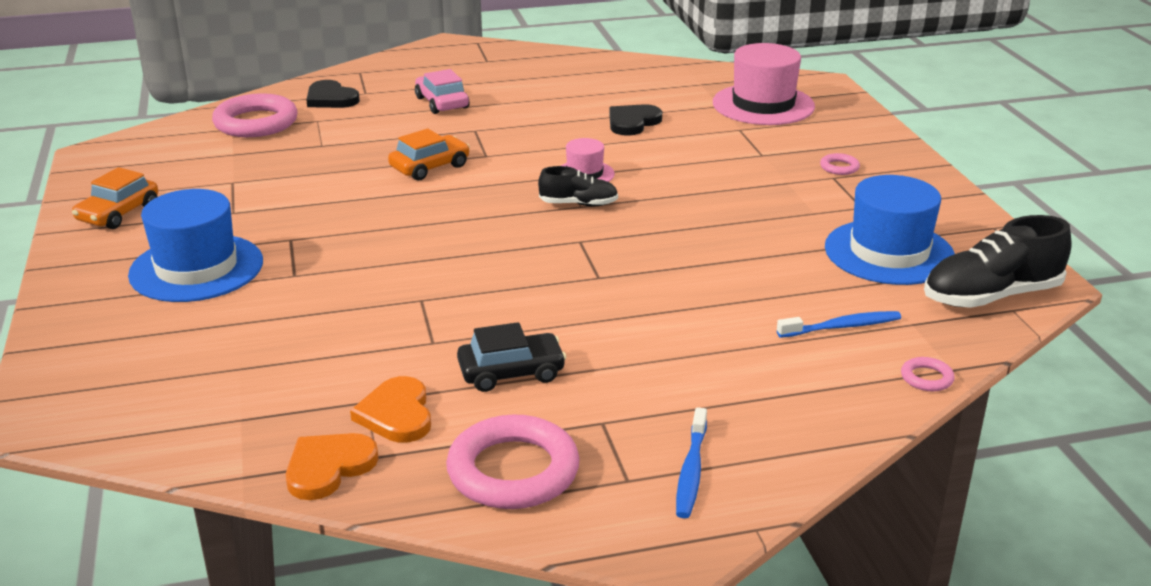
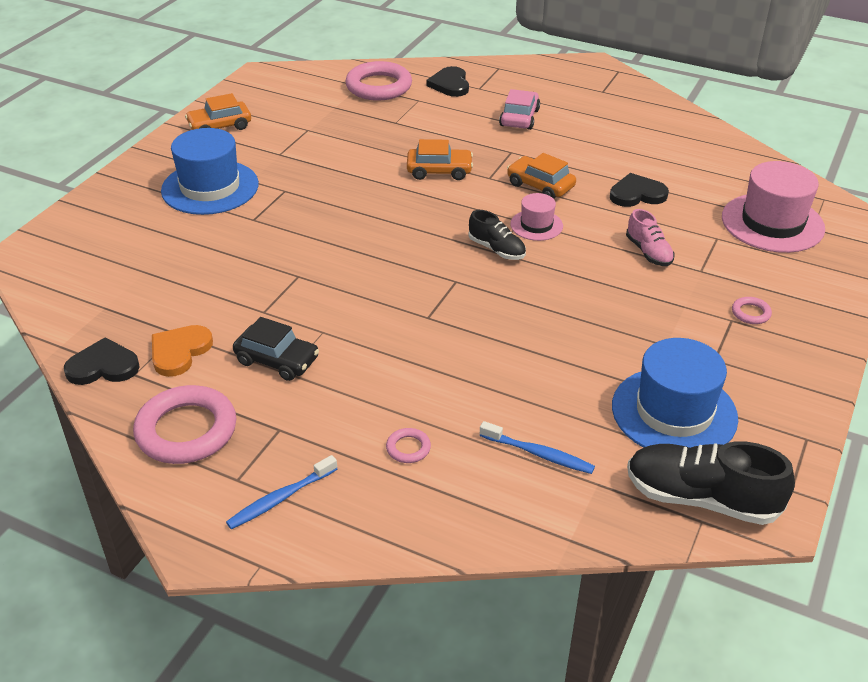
camera: 40 degrees right, 10 degrees up
orange heart [286,433,379,500] -> black heart [64,337,140,385]
pink ring [901,357,955,391] -> pink ring moved to [386,428,431,463]
none -> orange car [507,153,576,199]
none -> pink shoe [626,209,674,266]

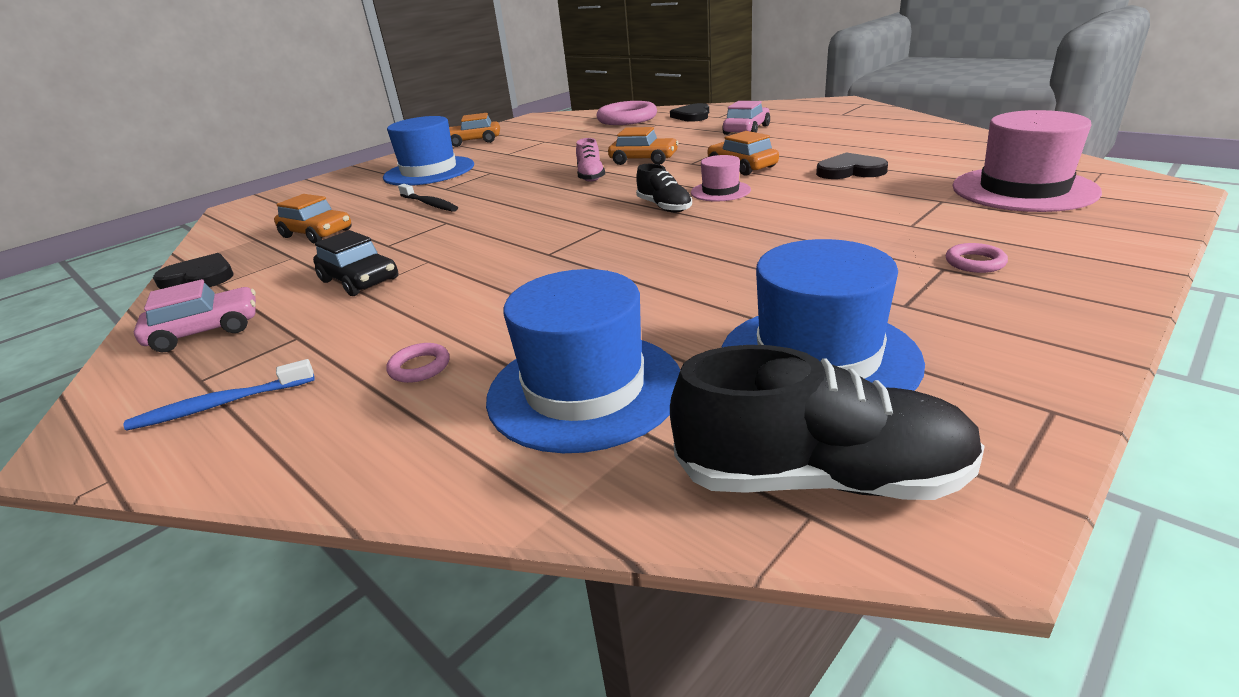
camera: 20 degrees right, 10 degrees down
pink ring [133,385,236,464] -> pink car [134,279,256,352]
orange heart [152,325,213,377] -> none
blue toothbrush [480,421,595,474] -> blue hat [486,269,680,453]
pink shoe [626,209,674,266] -> pink shoe moved to [576,138,605,182]
black shoe [627,441,795,525] -> black shoe turned 150 degrees clockwise [670,345,985,500]
none -> orange car [274,194,351,244]
none -> black toothbrush [398,184,458,212]

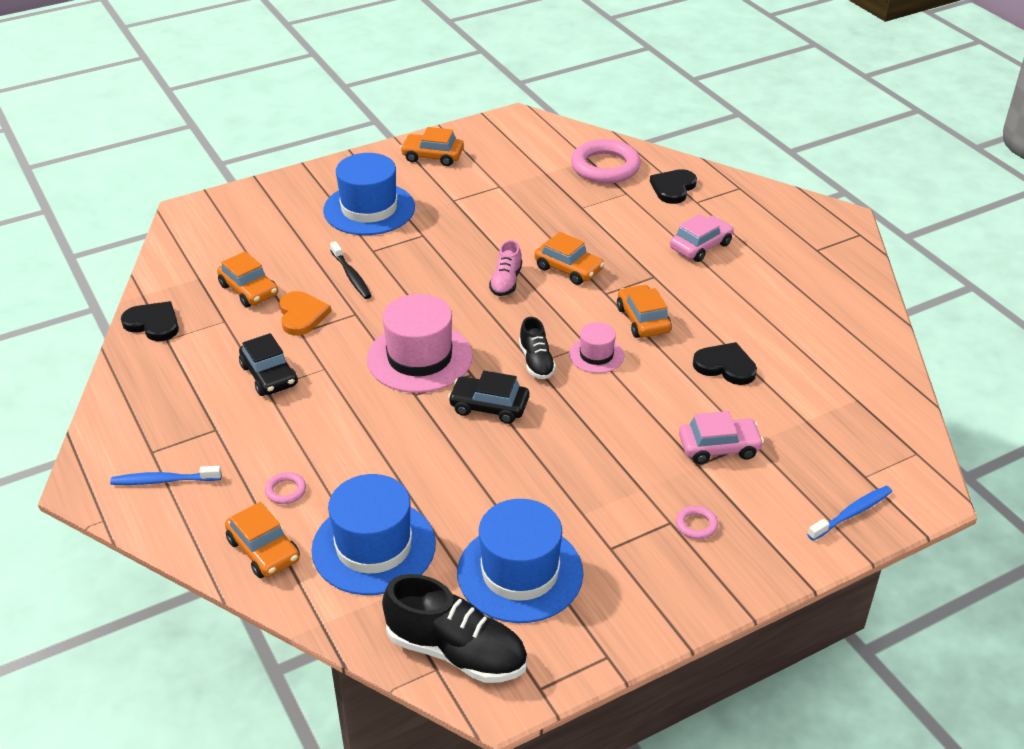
camera: 15 degrees right, 10 degrees up
pink car [134,279,256,352] -> pink car moved to [679,411,764,464]
pink hat [952,110,1102,212] -> pink hat moved to [367,294,473,393]
none -> orange car [225,502,300,578]
none -> orange heart [279,291,331,335]
none -> black car [448,371,529,424]
none -> blue toothbrush [807,486,892,541]

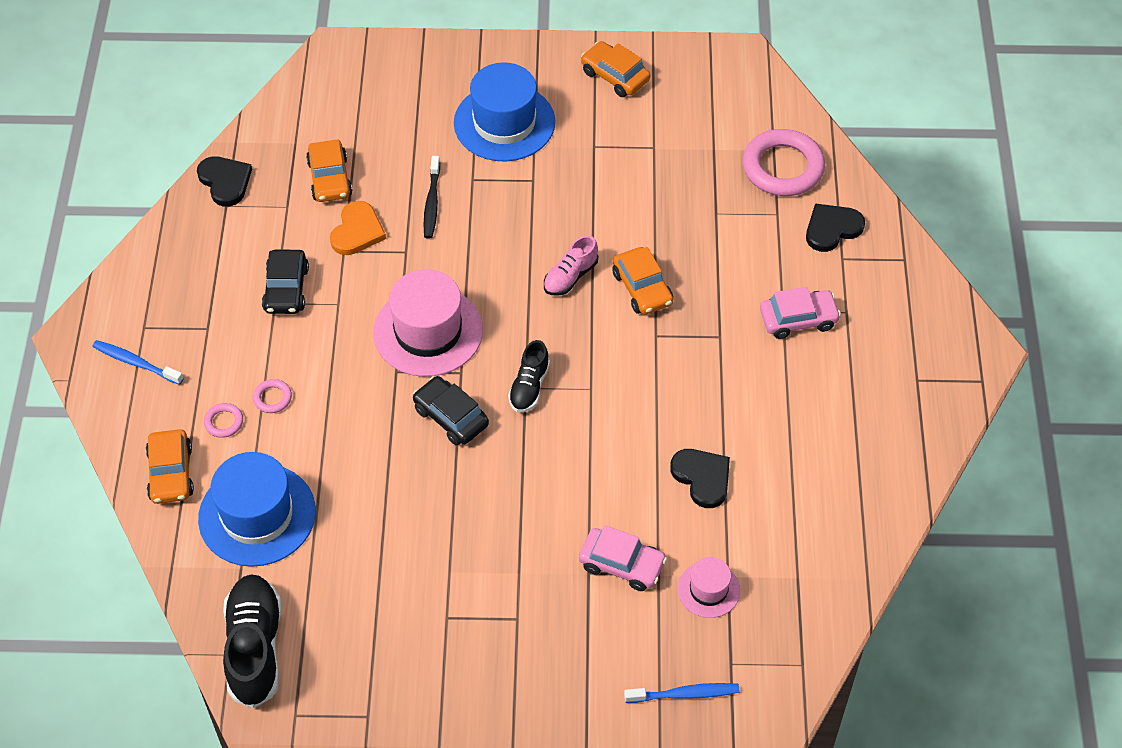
camera: 30 degrees right, 15 degrees up
black shoe [382,574,527,683] -> black shoe turned 150 degrees counterclockwise [223,575,282,708]
blue hat [457,499,584,623] -> none
pink hat [569,322,624,373] -> pink hat moved to [678,557,740,618]
orange car [617,284,672,338] -> none
pink ring [676,506,718,539] -> pink ring moved to [253,379,292,413]

